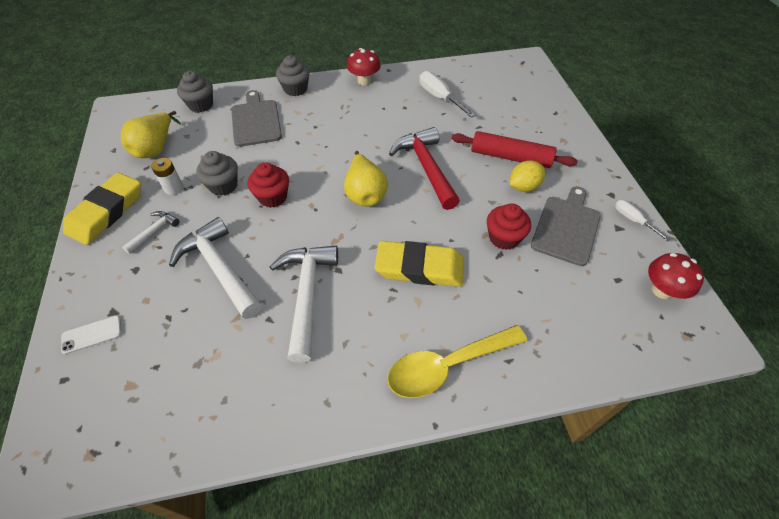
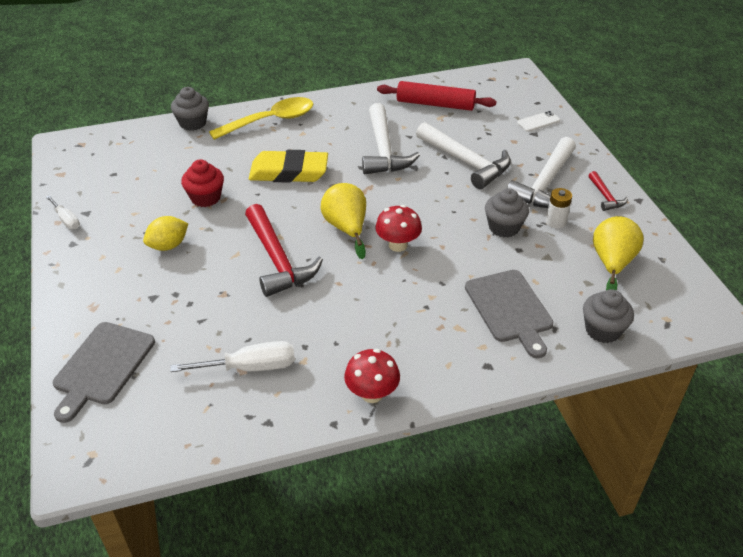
camera: 175 degrees right, 10 degrees down
yellow eraser [63,172,141,245] -> red hammer [588,171,628,211]
white hammer [122,211,179,254] -> white hammer [507,137,576,208], size x2.04
red cupcake [248,162,289,208] -> none
grey cupcake [276,55,310,96] -> grey cupcake moved to [171,87,209,131]
white screwdriver [419,71,476,118] -> white screwdriver turned 60 degrees counterclockwise [170,341,295,372]
red rolling pin [452,131,578,168] -> red rolling pin moved to [377,81,497,111]
grey cutting board [531,186,601,266] -> grey cutting board moved to [53,322,155,423]
red mushroom [648,253,704,299] -> red mushroom moved to [375,205,422,252]

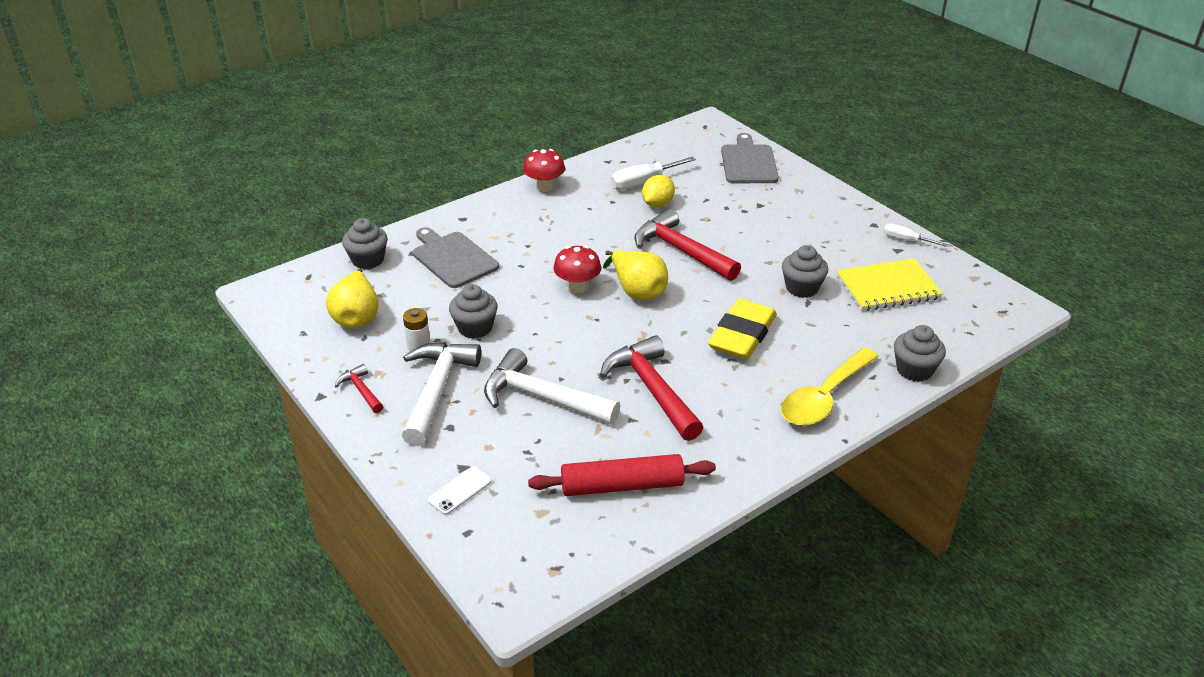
camera: 160 degrees right, 5 degrees down
yellow lemon [143,216,188,251] -> yellow lemon moved to [642,175,675,207]
red cupcake [181,159,224,207] -> grey cupcake [782,245,828,298]
yellow eraser [249,150,328,183] -> yellow eraser turned 45 degrees counterclockwise [708,299,777,359]
white hammer [362,103,420,174] -> red hammer [600,335,704,441]
none -> yellow notebook [836,258,943,311]

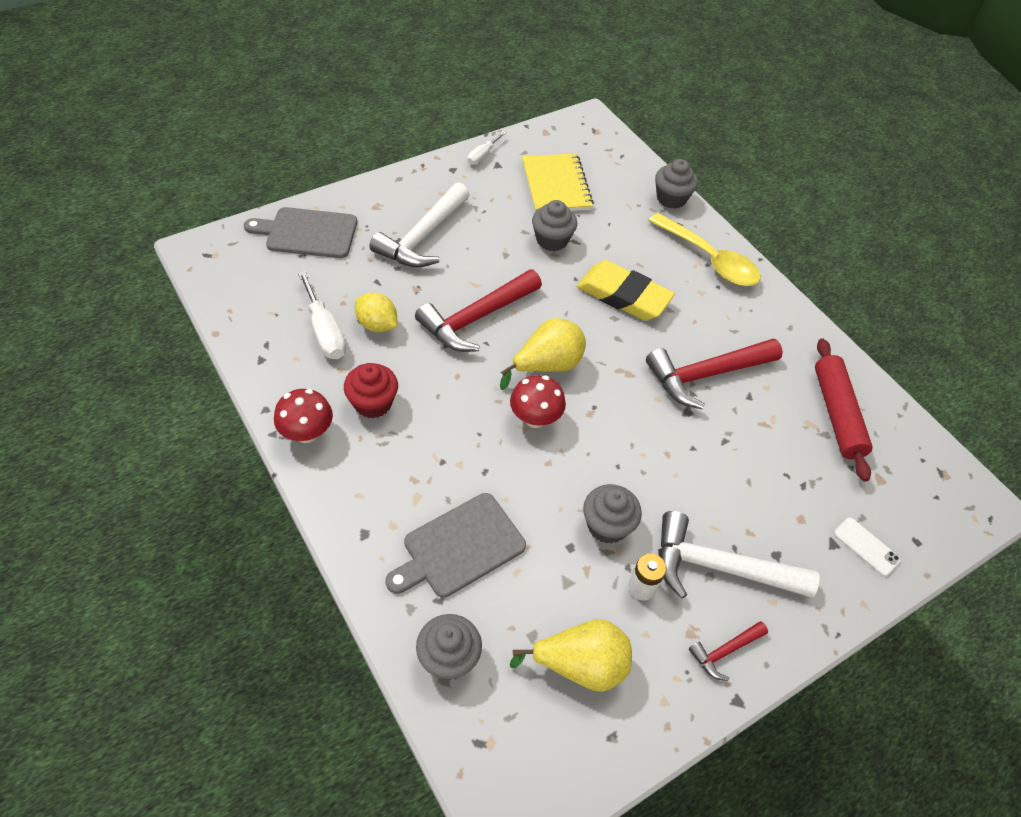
camera: 90 degrees left, 15 degrees up
white hammer [484,348,620,424] -> white hammer moved to [370,182,470,268]
none -> red cupcake [344,363,398,418]

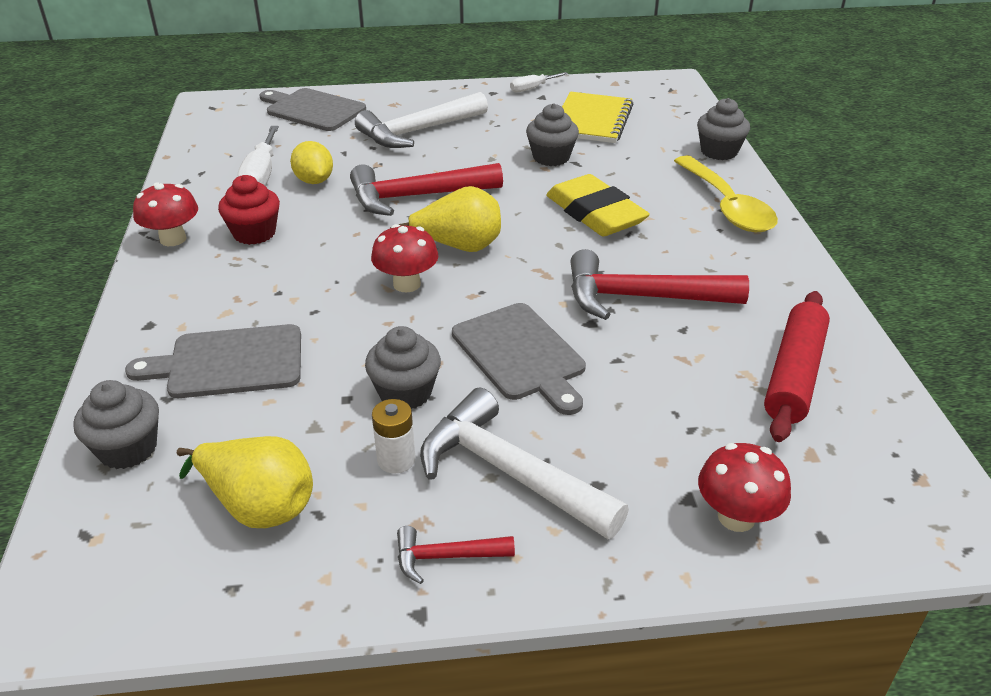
camera: 30 degrees right, 15 degrees down
white phone [834,517,901,577] -> red mushroom [698,443,791,532]
none -> grey cutting board [452,303,586,415]

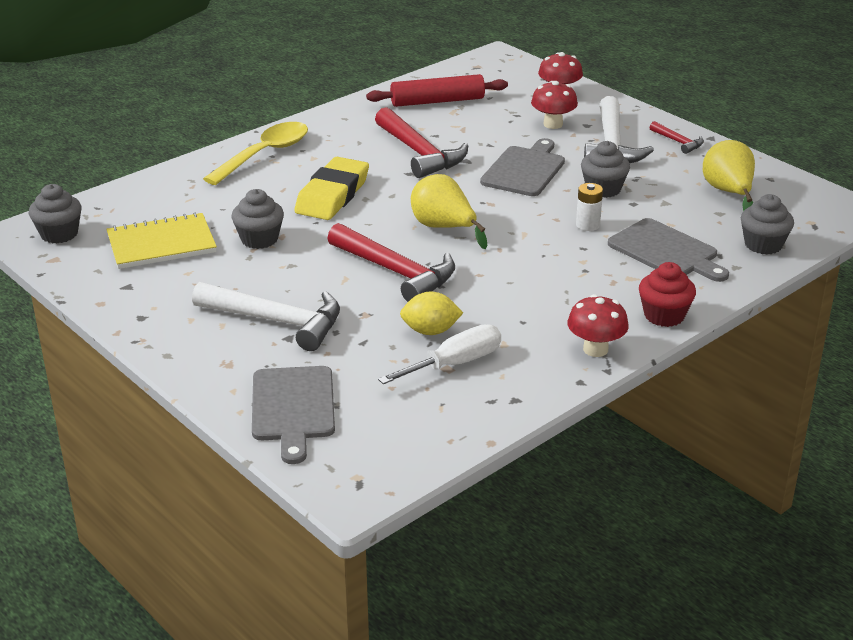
camera: 125 degrees left, 5 degrees down
red cupcake [218,175,280,245] -> red cupcake moved to [639,262,696,327]
yellow lemon [290,141,333,184] -> yellow lemon turned 60 degrees clockwise [400,292,463,335]
red mushroom [371,224,438,293] -> red mushroom moved to [531,81,578,129]
white battery [372,399,415,473] -> white battery moved to [576,183,603,231]
white screwdriver [510,72,568,92] -> none
grey cupcake [697,98,750,160] -> grey cupcake moved to [29,184,82,243]

